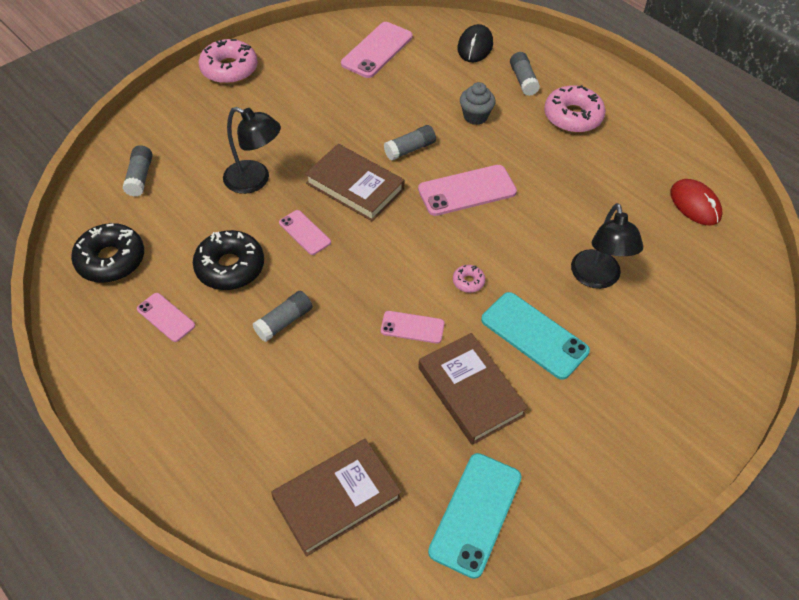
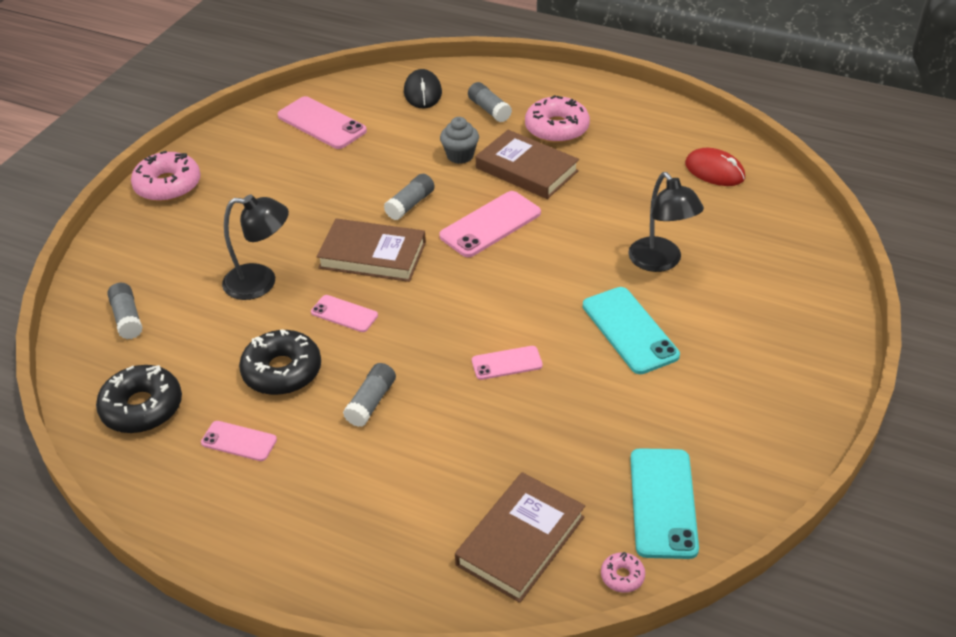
camera: 20 degrees left, 10 degrees down
pink phone [341,22,413,78] -> pink phone turned 60 degrees counterclockwise [277,96,367,149]
brown book [418,333,528,445] -> brown book moved to [476,130,579,199]
pink donut [453,265,485,293] -> pink donut moved to [601,552,645,593]
turquoise phone [481,292,590,380] -> turquoise phone turned 45 degrees clockwise [583,287,680,374]

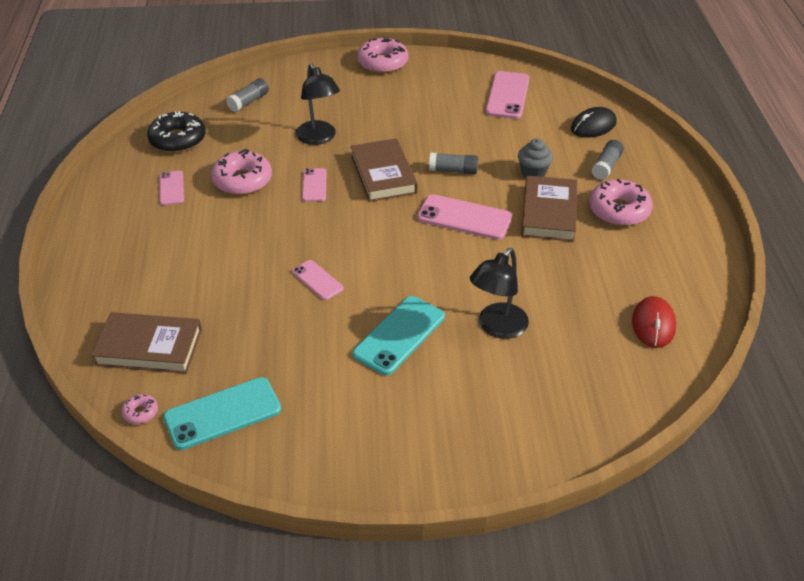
camera: 60 degrees right, 0 degrees up
black donut [239,329,321,395] -> pink donut [211,149,272,195]
grey glue stick [343,363,396,427] -> none

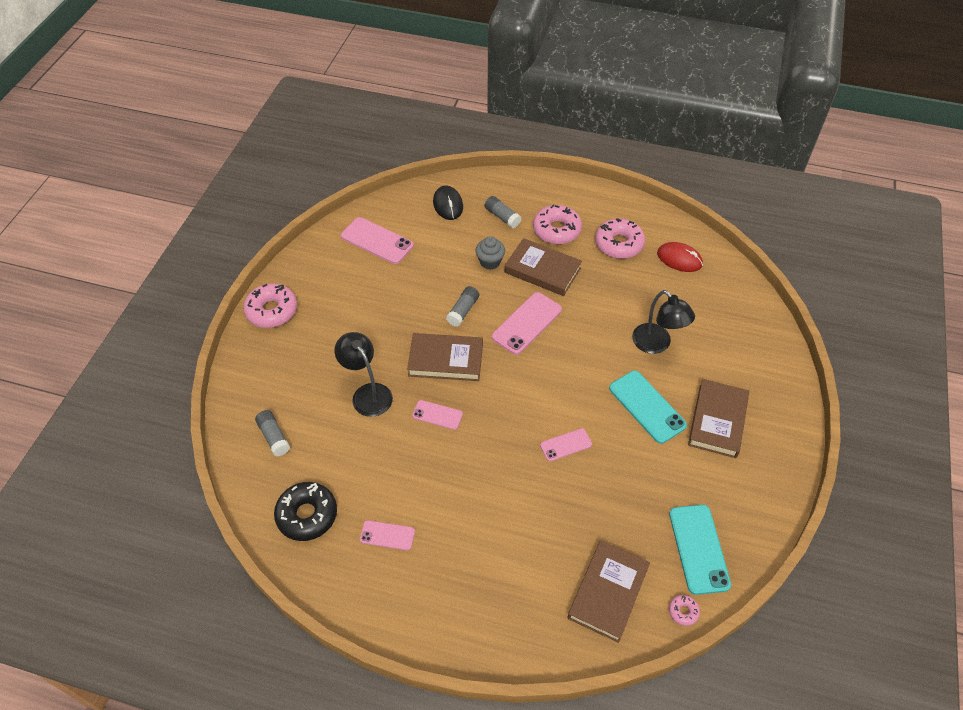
camera: 70 degrees left, 10 degrees up
pink donut [211,149,272,195] -> pink donut moved to [595,218,645,259]
black lamp [295,63,340,145] -> black lamp turned 120 degrees counterclockwise [335,332,393,417]
none -> brown book [688,379,749,458]

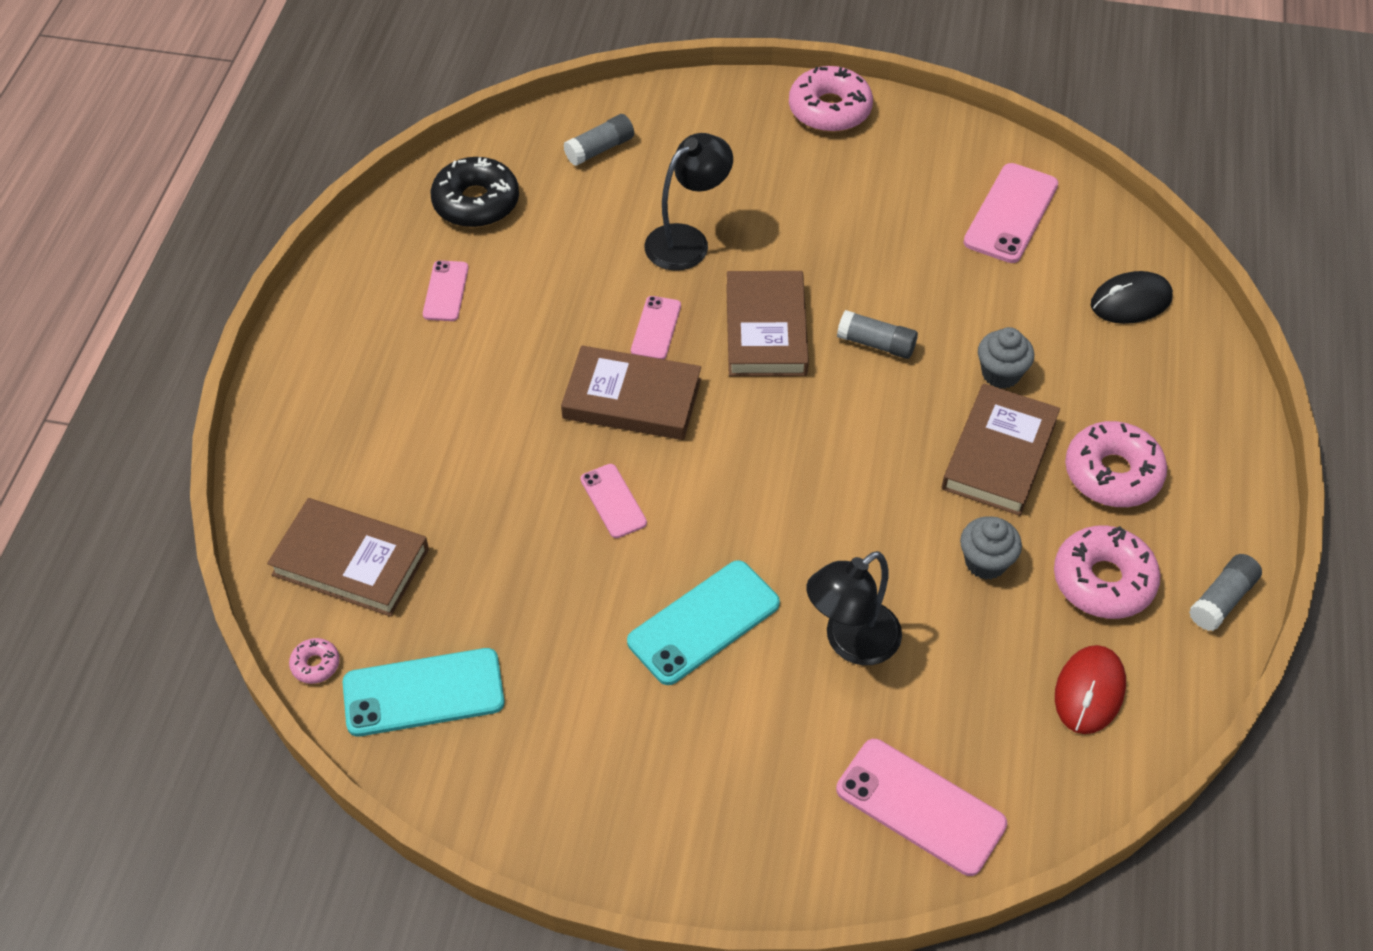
camera: 85 degrees right, 0 degrees up
grey glue stick [485,196,522,229] -> grey glue stick moved to [1189,554,1262,631]
pink phone [492,292,562,355] -> pink phone moved to [836,739,1007,876]
brown book [688,379,749,458] -> brown book moved to [561,345,701,440]
none -> grey cupcake [960,516,1022,580]

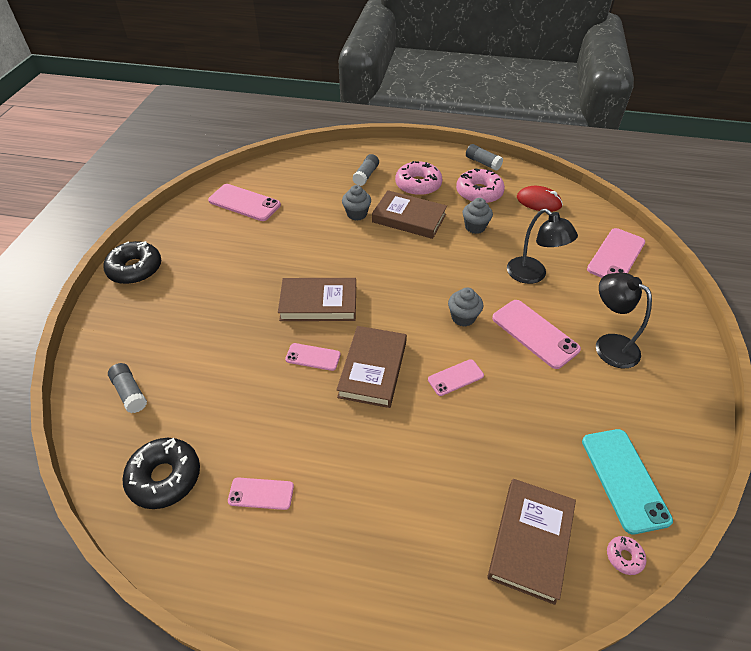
camera: 90 degrees left, 5 degrees down
turquoise phone [627,560,780,685] -> pink phone [492,300,581,369]
black lamp [644,133,733,271] -> black lamp moved to [596,273,652,369]
pink donut [789,66,873,132] -> black donut [103,241,161,284]
grey glue stick [837,310,918,359] -> grey glue stick moved to [352,154,379,186]
black mouse [1091,271,1173,324] -> none
none -> grey cupcake [448,287,483,327]

